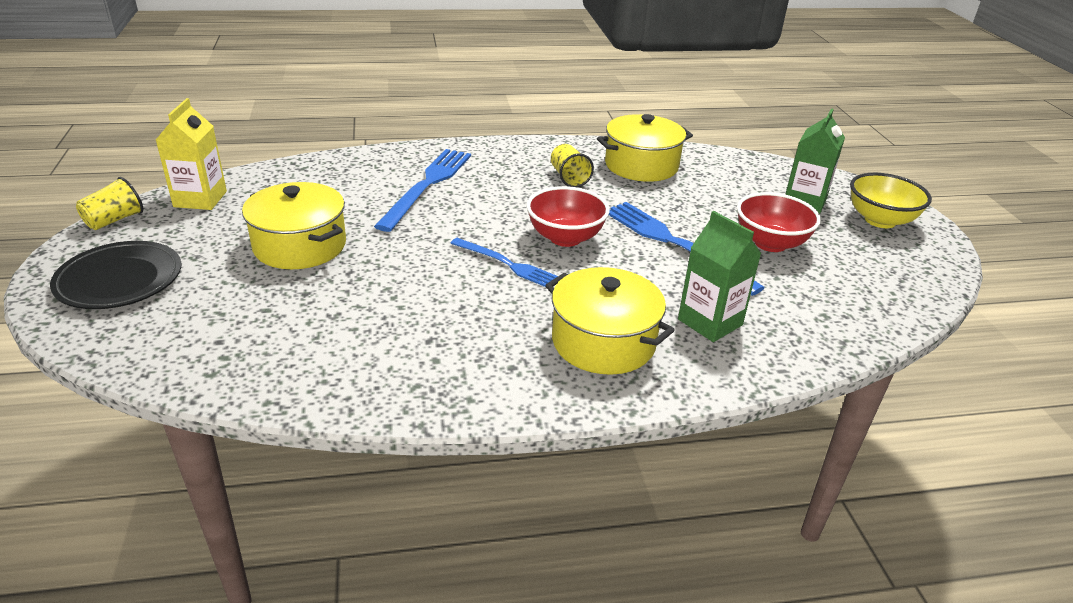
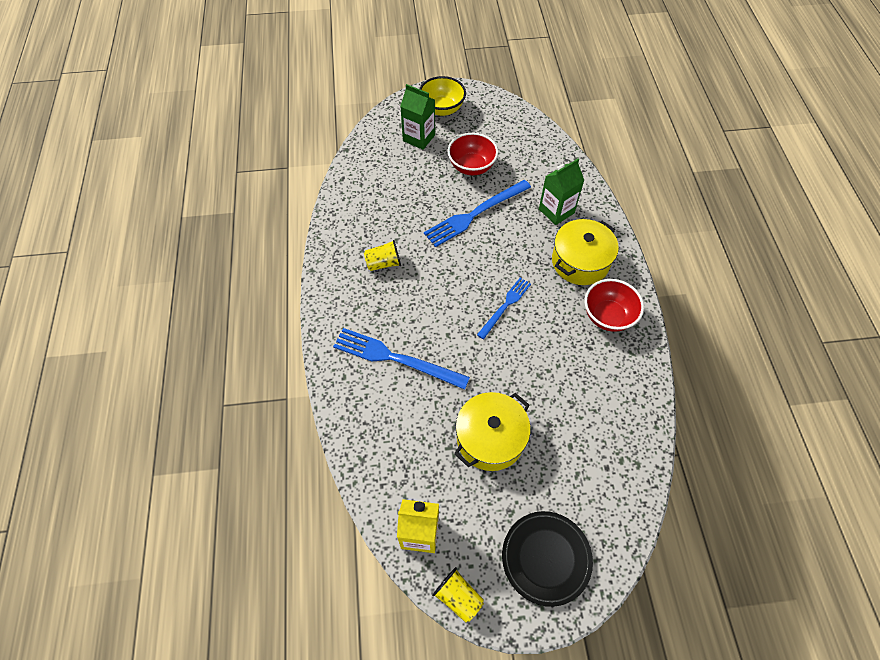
camera: 85 degrees left, 25 degrees up
red bowl [526,186,610,247] -> red bowl moved to [584,279,644,332]
yellow pot [597,114,693,182] -> none

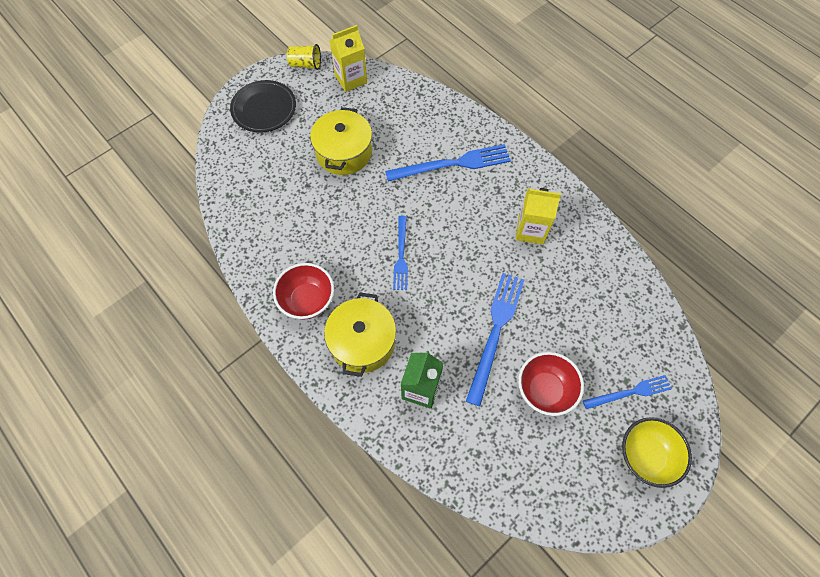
camera: 145 degrees right, 5 degrees up
yellow cup [364,240,401,271] -> yellow carton [516,188,561,244]
green carton [400,84,435,150] -> blue fork [583,375,672,409]

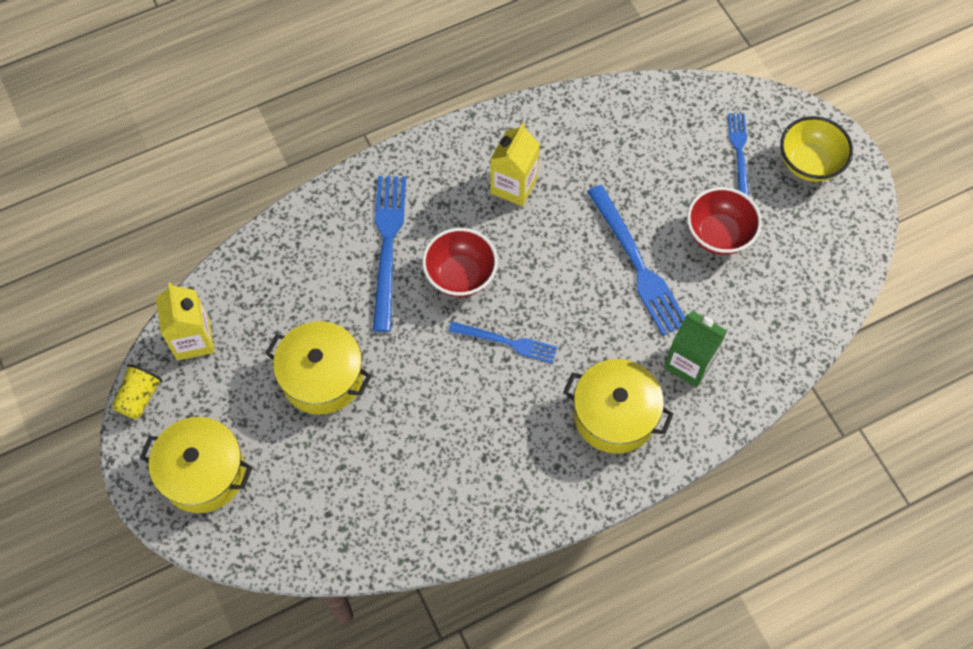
camera: 75 degrees left, 0 degrees up
black plate [230,80,296,133] -> yellow pot [140,417,253,513]
red bowl [273,263,334,319] -> red bowl moved to [422,228,498,297]
blue fork [466,273,524,406] -> blue fork turned 150 degrees counterclockwise [587,185,685,336]

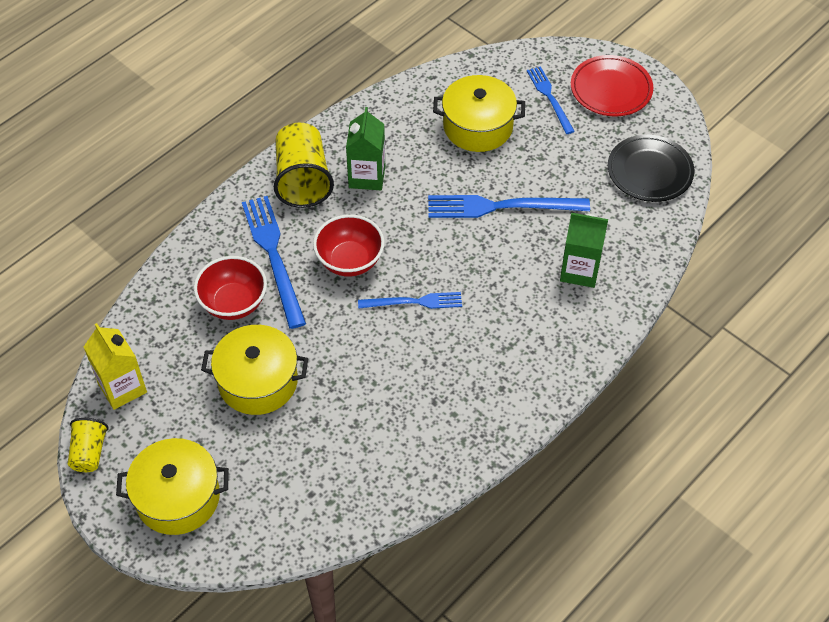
camera: 20 degrees left, 10 degrees down
yellow carton [490,123,540,206] -> green carton [346,107,385,190]
yellow pot [563,359,674,454] -> yellow pot moved to [433,75,525,152]
blue fork [587,185,685,336] -> blue fork turned 135 degrees clockwise [428,195,590,218]
red bowl [687,187,762,255] -> red bowl moved to [194,256,267,320]
yellow bowl [780,116,853,182] -> red plate [571,55,653,116]
none -> yellow cup [274,123,334,208]
none -> black plate [608,135,694,202]

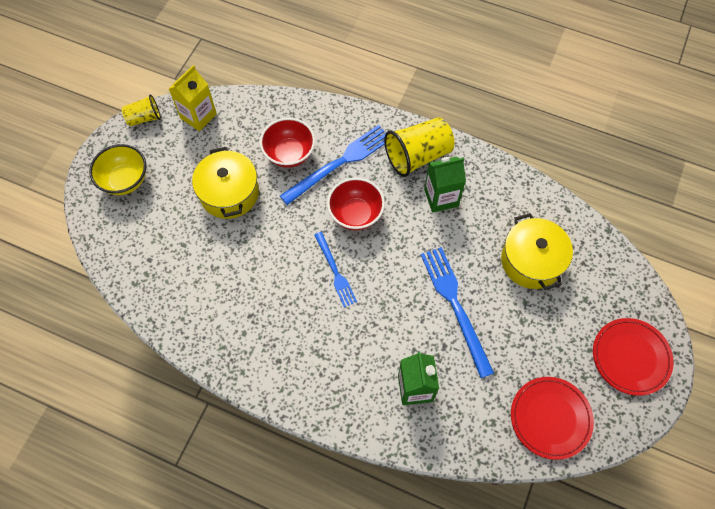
camera: 70 degrees right, 10 degrees up
yellow pot [116,438,229,535] -> yellow bowl [89,144,147,195]
blue fork [527,66,575,134] -> none
black plate [608,135,694,202] -> red plate [511,377,594,460]

